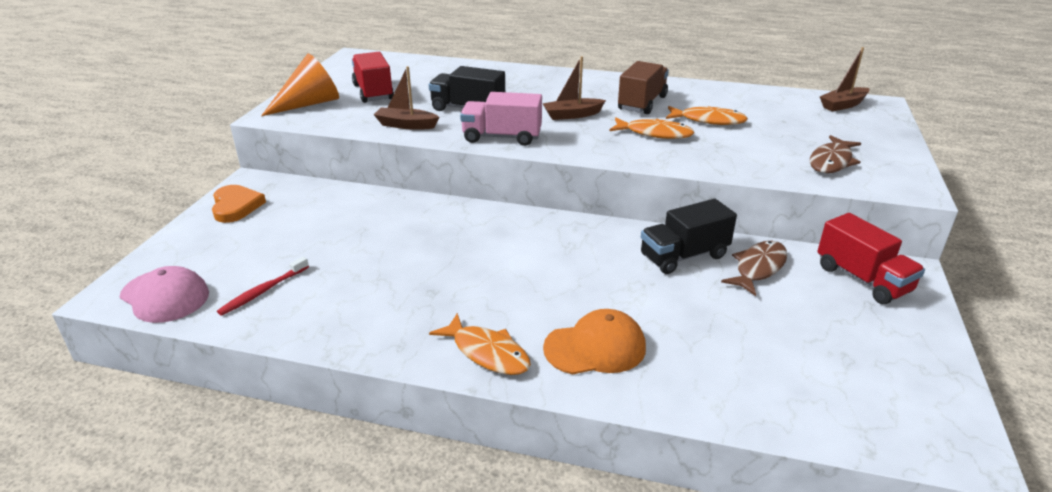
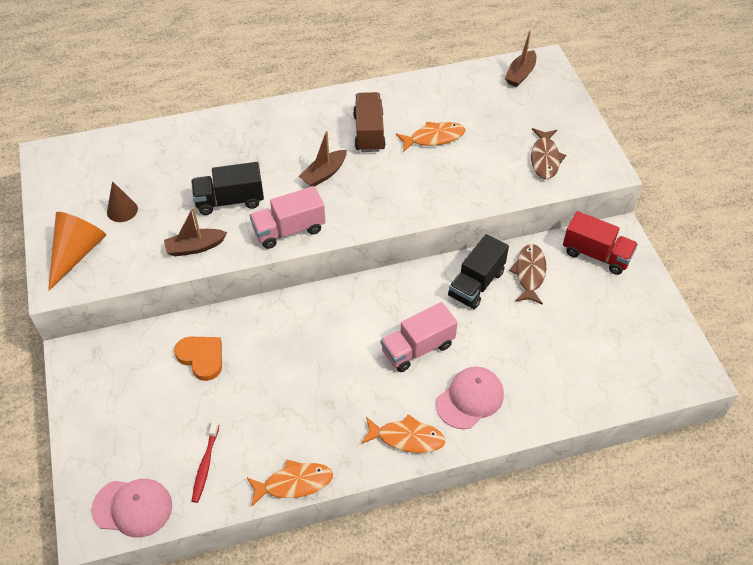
camera: 30 degrees left, 20 degrees up
orange heart [212,185,266,223] -> orange heart moved to [174,337,222,381]
red truck [352,52,394,103] -> brown cone [107,181,138,222]
orange cap [543,309,646,375] -> pink cap [436,367,504,429]
orange fish [609,118,694,139] -> orange fish moved to [247,460,333,507]
none -> pink truck [381,302,458,372]

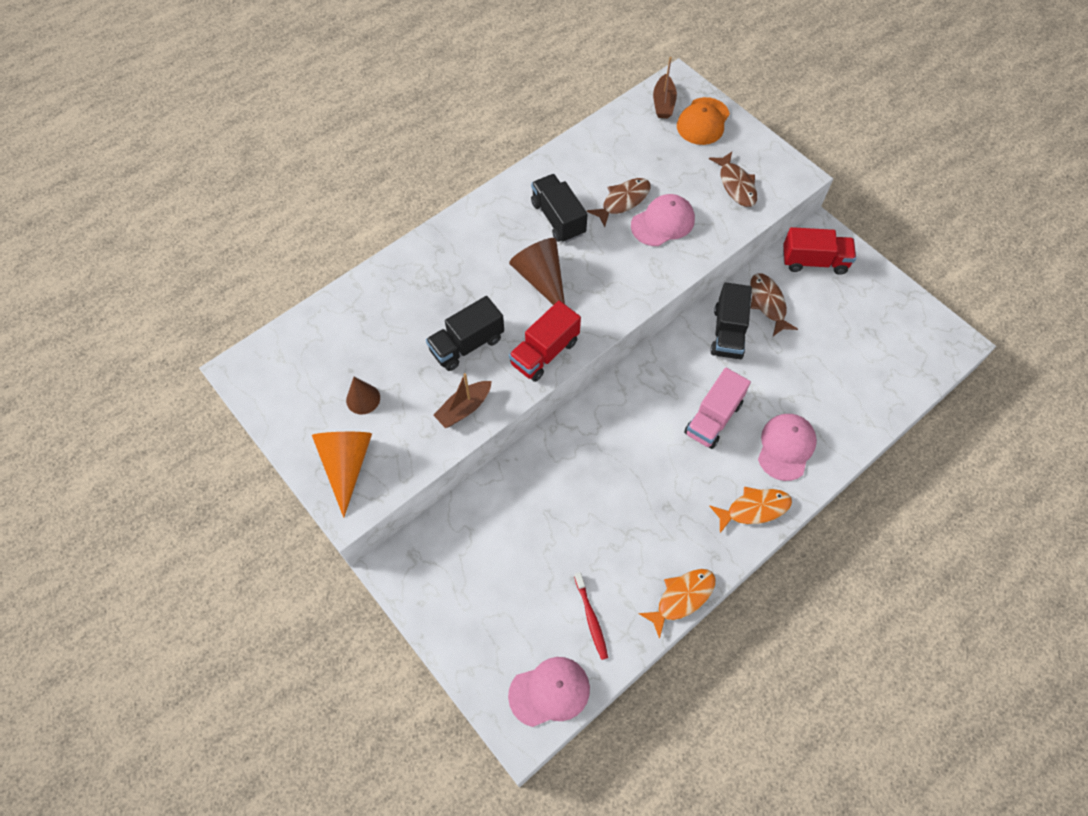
camera: 25 degrees left, 10 degrees up
orange heart [174,337,222,381] -> none
pink truck [250,186,326,249] -> red truck [509,301,581,382]
brown boat [299,131,347,187] -> brown cone [509,238,565,305]
brown truck [353,92,386,152] -> black truck [531,174,588,243]
orange fish [396,122,465,152] -> brown fish [587,178,651,227]
none -> pink cap [631,194,695,246]
none -> orange cap [677,97,730,145]

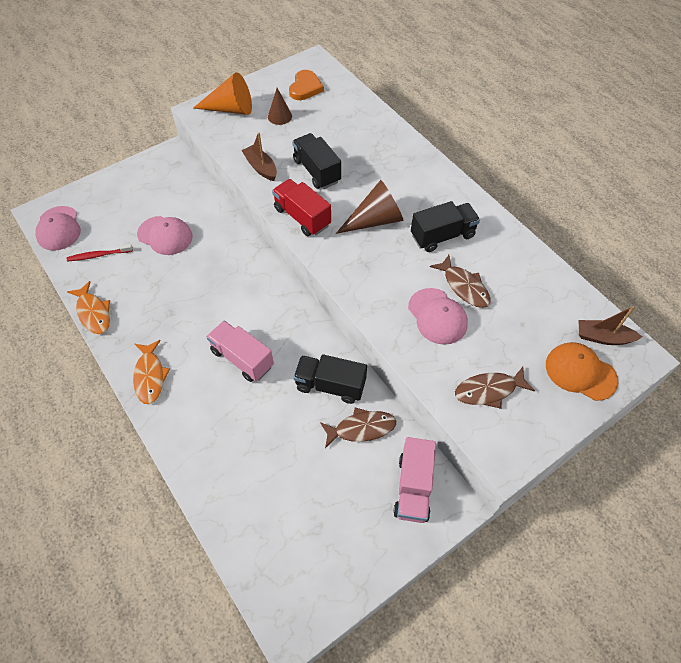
camera: 95 degrees right, 5 degrees down
pink cap [758,414,817,481] -> pink cap moved to [137,216,193,255]
red truck [783,227,856,275] -> pink truck [393,437,436,523]
none -> orange heart [289,70,324,100]

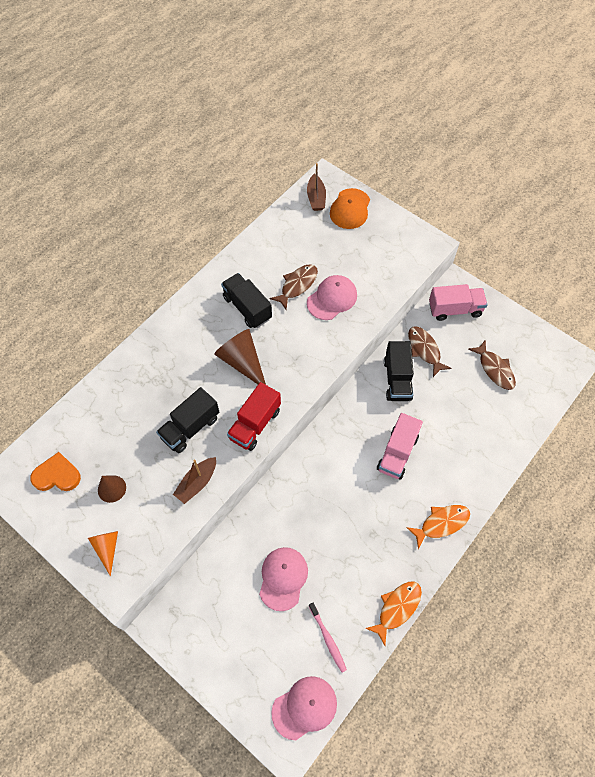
camera: 105 degrees left, 5 degrees up
red toothbrush [67,244,133,262] -> pink toothbrush [309,603,347,673]
orange cone [193,72,252,115] -> orange cone [88,531,118,576], size x0.61
brown fish [455,367,535,409] -> brown fish moved to [468,340,516,390]

